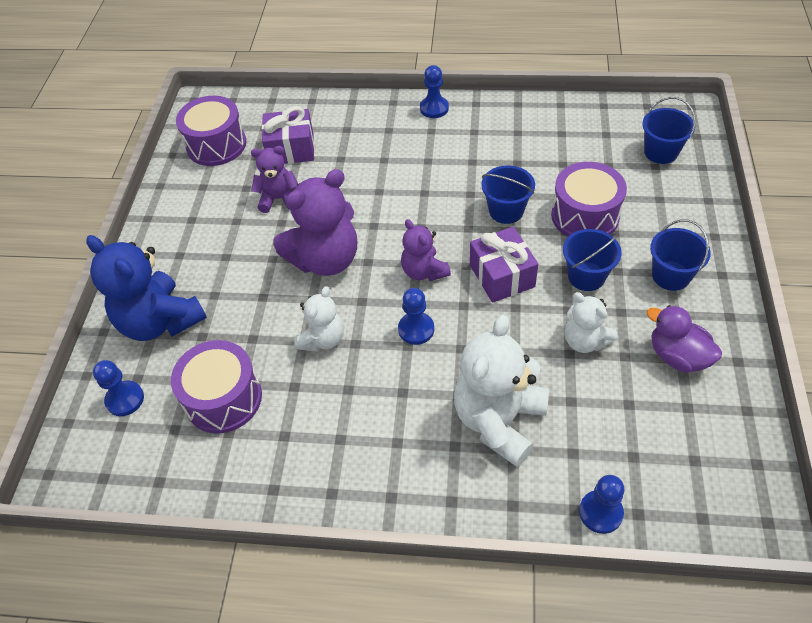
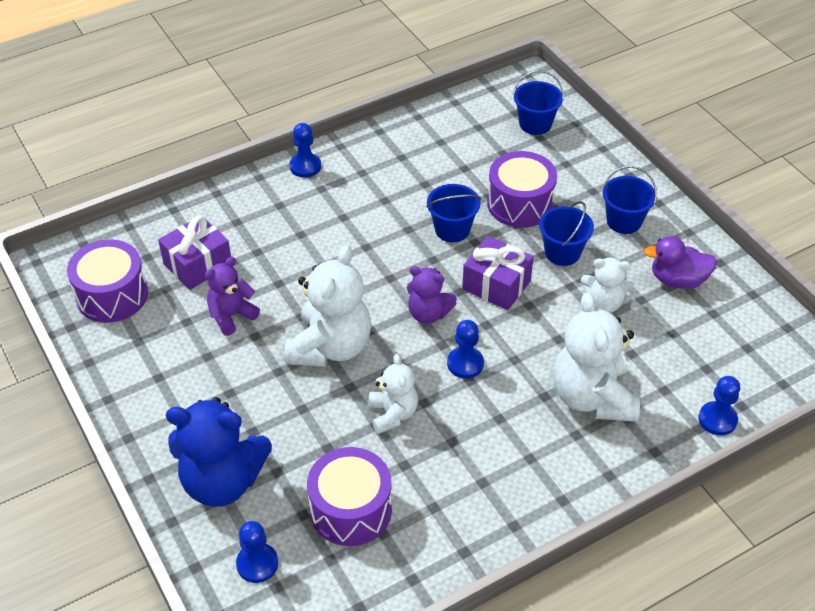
camera: 40 degrees left, 5 degrees down
purple teddy bear [273,169,357,276] -> white teddy bear [285,245,371,367]

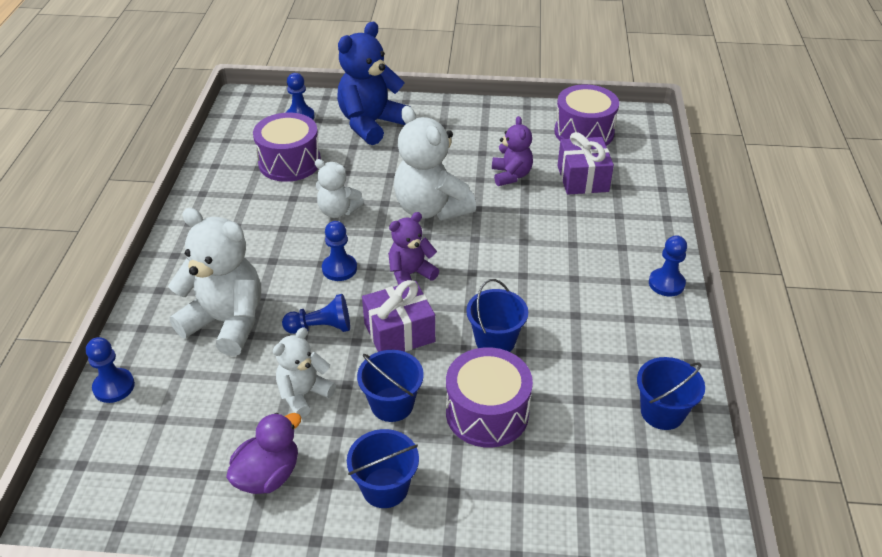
camera: 125 degrees right, 5 degrees down
blue bucket [513,70,564,135] -> blue bucket moved to [637,357,705,430]
none -> blue pawn [282,294,350,334]

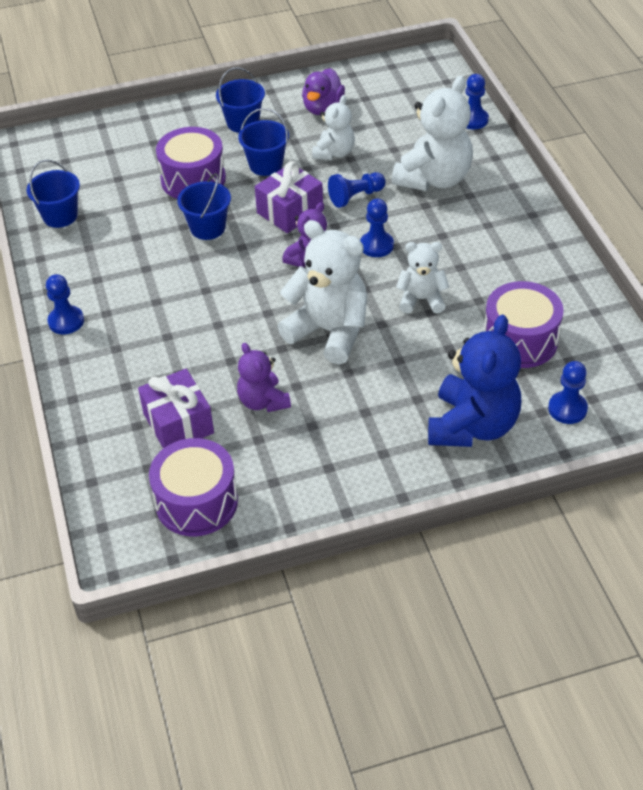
camera: 160 degrees right, 5 degrees up
white teddy bear [168,208,261,356] -> white teddy bear turned 60 degrees counterclockwise [392,76,473,191]

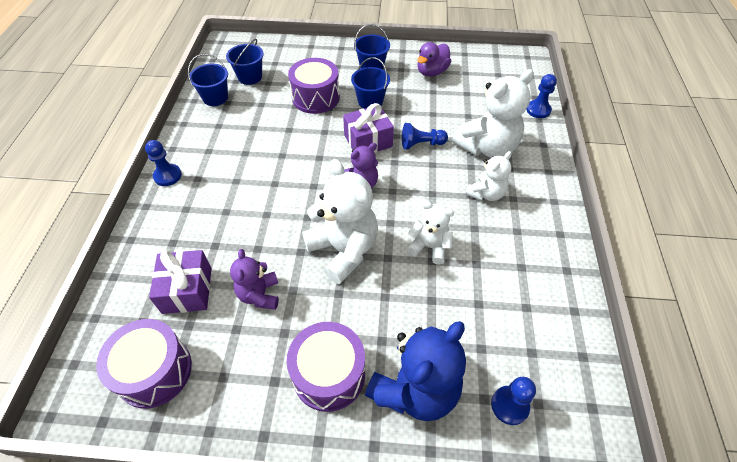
camera: 20 degrees right, 5 degrees up
blue bucket [177,173,231,240] -> blue bucket moved to [226,39,264,85]
white teddy bear [312,95,355,160] -> white teddy bear moved to [465,151,512,201]
blue pawn [360,198,394,257] -> none
purple drum [484,281,564,368] -> purple drum moved to [287,322,365,412]

